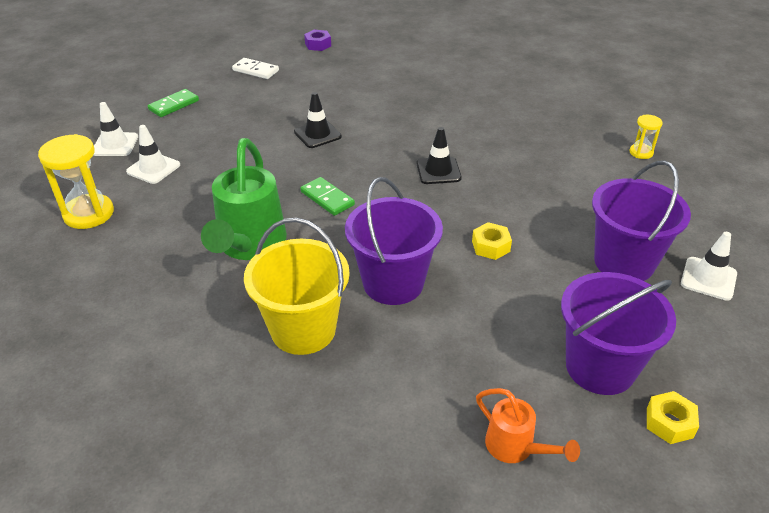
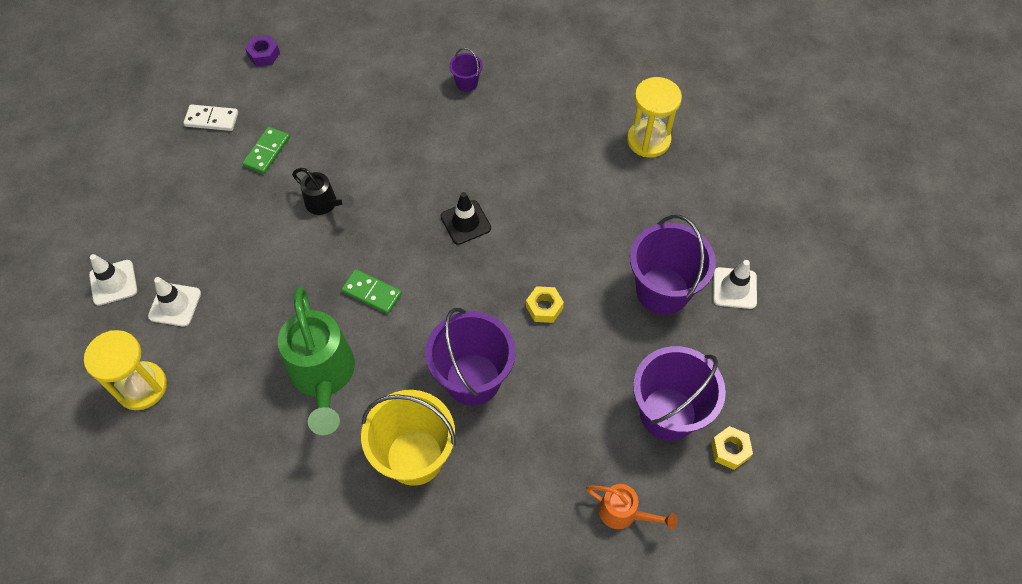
camera: 20 degrees left, 20 degrees up
green domino [148,89,199,117] -> green domino moved to [242,127,290,174]
black traffic cone [294,92,342,148] -> black watering can [292,168,354,215]
yellow hourglass [630,115,663,159] -> yellow hourglass [627,77,682,158], size x1.90
none -> purple bucket [449,48,483,92]

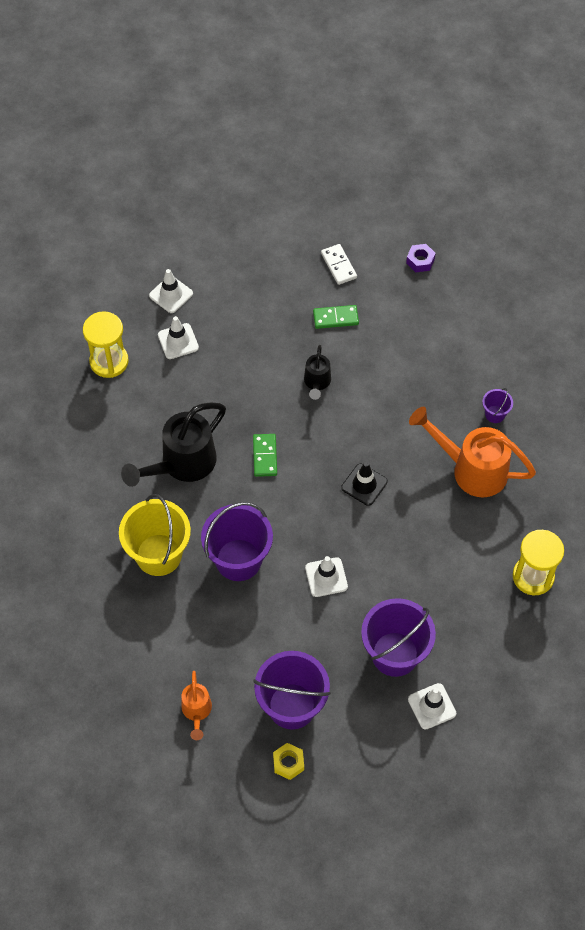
camera: 60 degrees right, 0 degrees up
green watering can [278,287,355,435] -> black watering can [121,403,226,487]
yellow nut [526,286,564,323] -> white traffic cone [305,556,348,597]
none -> orange watering can [409,407,536,497]

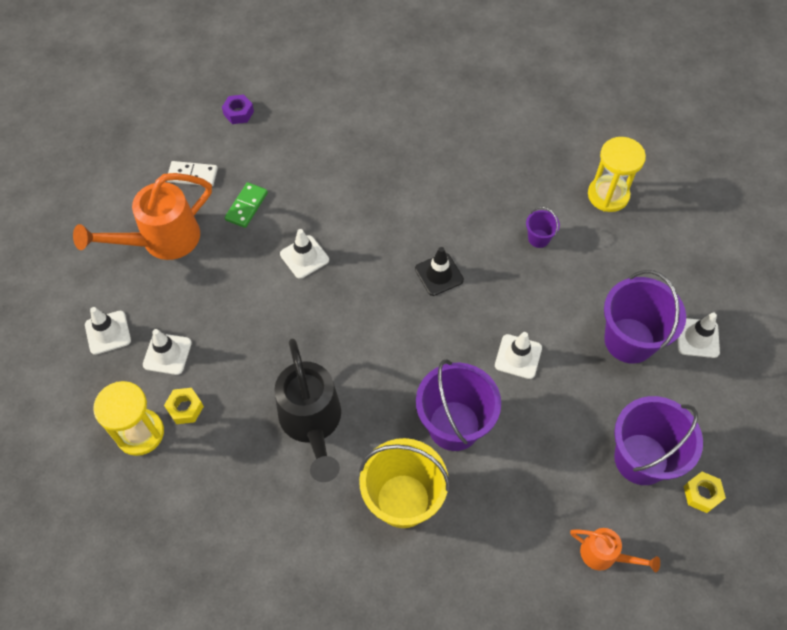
camera: 60 degrees left, 0 degrees up
green domino [253,434,277,477] -> none
black watering can [304,345,331,400] -> white traffic cone [280,229,329,279]
orange watering can [409,407,536,497] -> orange watering can moved to [73,173,212,260]
purple bucket [482,388,513,423] -> purple bucket moved to [526,207,560,248]
none -> yellow nut [164,388,204,424]

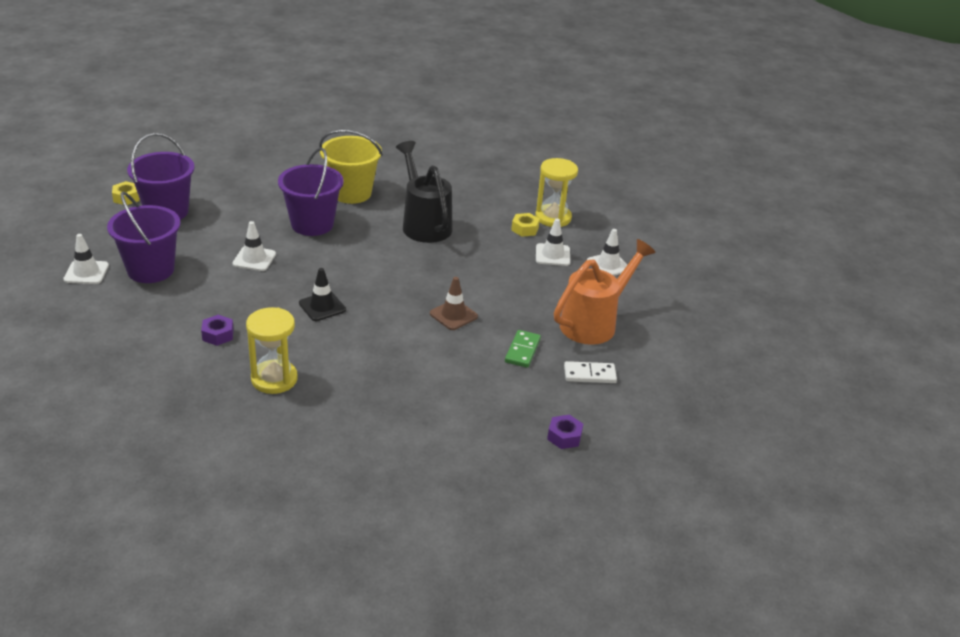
camera: 170 degrees right, 25 degrees down
white traffic cone [280,229,329,279] -> brown traffic cone [430,277,478,330]
purple bucket [526,207,560,248] -> purple nut [201,315,234,346]
orange watering can [570,528,660,572] -> none
yellow hourglass [588,137,646,212] -> yellow hourglass moved to [246,307,298,394]

